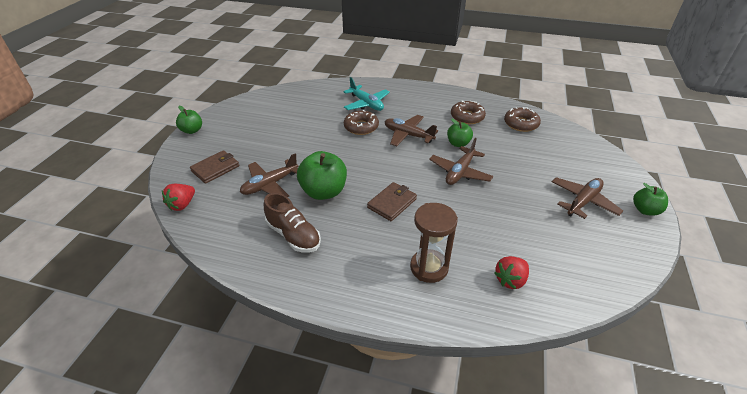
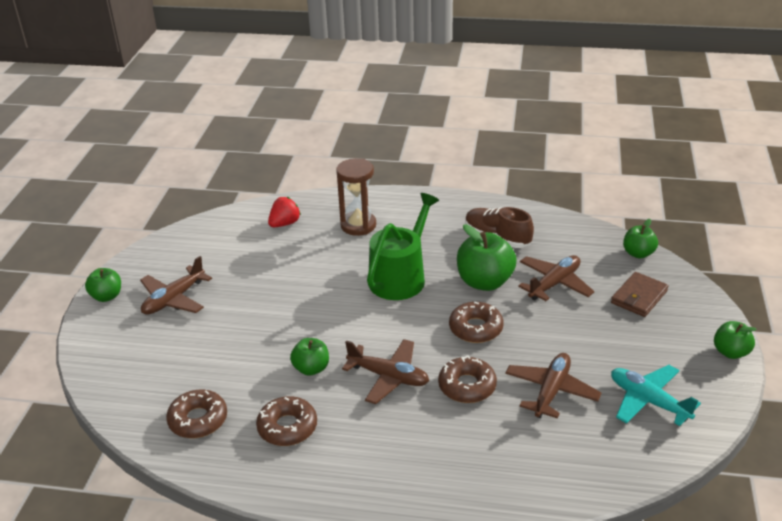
camera: 175 degrees right, 5 degrees down
red strawberry [162,184,195,211] -> green apple [623,219,658,259]
turquoise plane [343,77,390,111] -> turquoise plane moved to [611,365,701,426]
brown wallet [367,182,417,221] -> green watering can [367,193,439,300]
brown plane [429,138,493,185] -> brown plane moved to [505,353,602,418]
none -> brown donut [449,302,504,343]

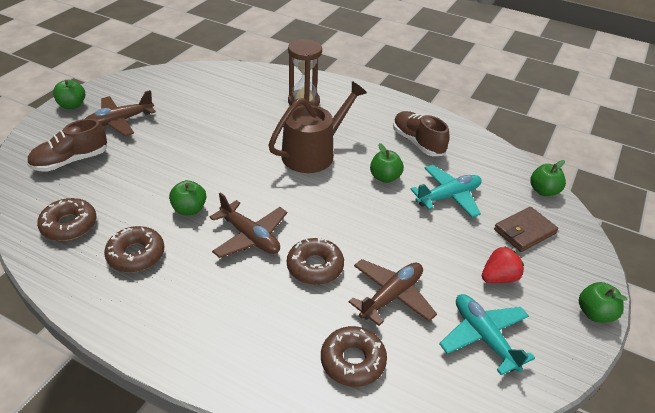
camera: 15 degrees right, 5 degrees up
red strawberry [268,197,301,227] -> red strawberry moved to [482,246,524,283]
green watering can [367,193,439,300] -> brown watering can [268,81,367,173]
brown donut [449,302,504,343] -> brown donut moved to [321,326,387,387]
green apple [457,225,517,291] -> green apple [370,143,404,183], size x0.59
brown plane [518,255,595,301] -> turquoise plane [410,165,482,218]
none -> brown shoe [27,119,107,172]

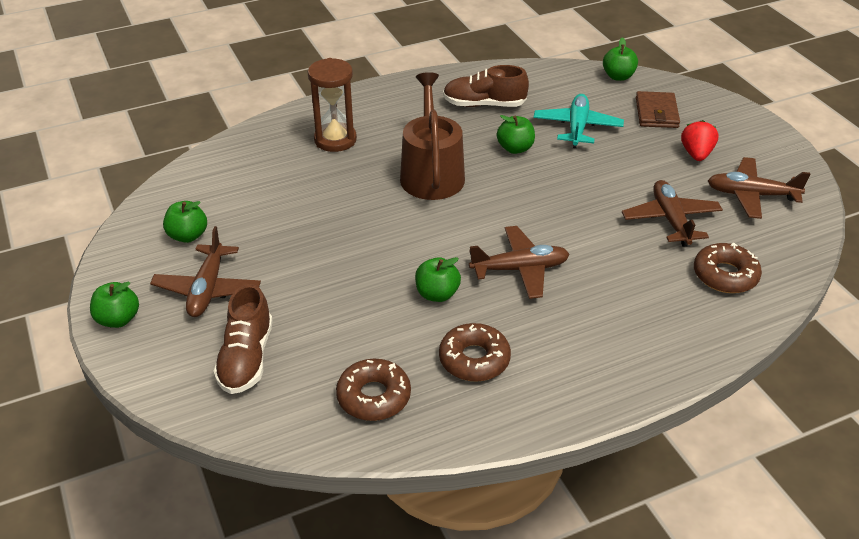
camera: 50 degrees left, 0 degrees up
brown donut [287,238,344,285] -> none
turquoise plane [439,294,535,375] -> brown plane [708,157,810,219]
green apple [579,282,628,322] -> green apple moved to [163,201,207,243]

